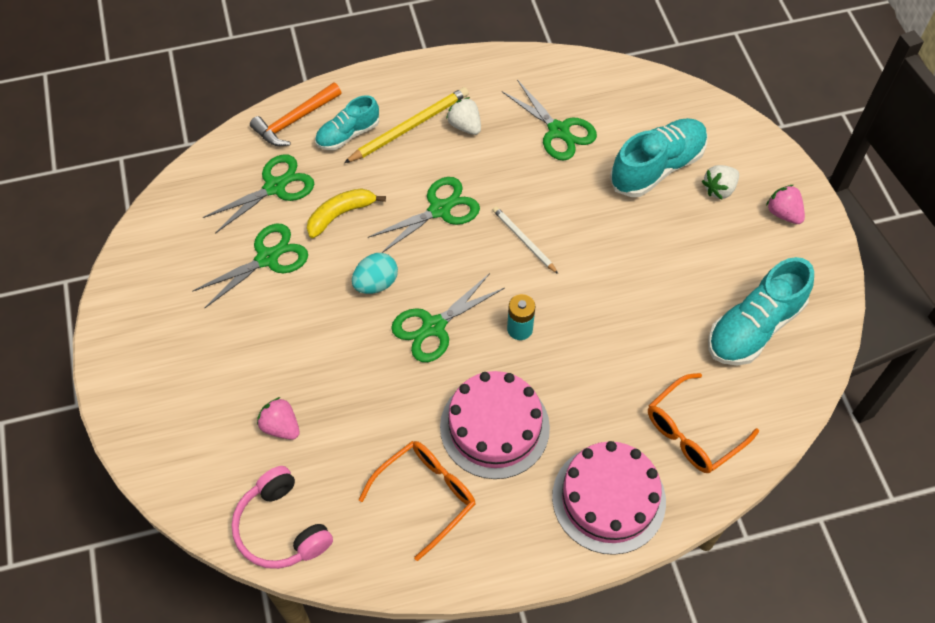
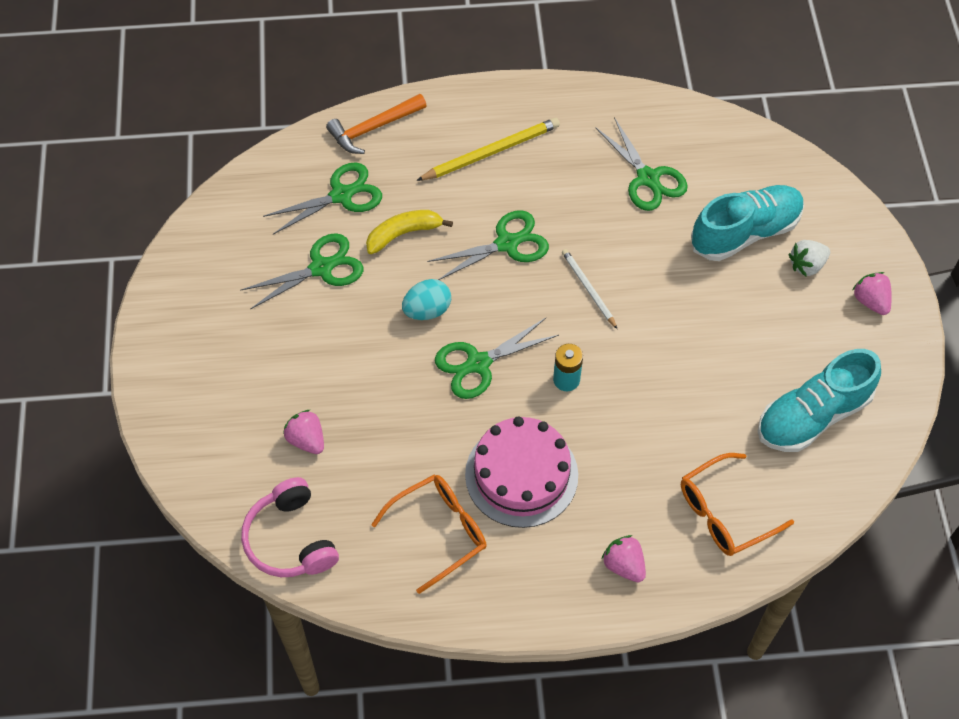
camera: 10 degrees right, 0 degrees up
turquoise shoe [315,95,379,150] -> none
white strawberry [446,97,481,135] -> none
pink cake [552,441,666,555] -> pink strawberry [602,535,646,582]

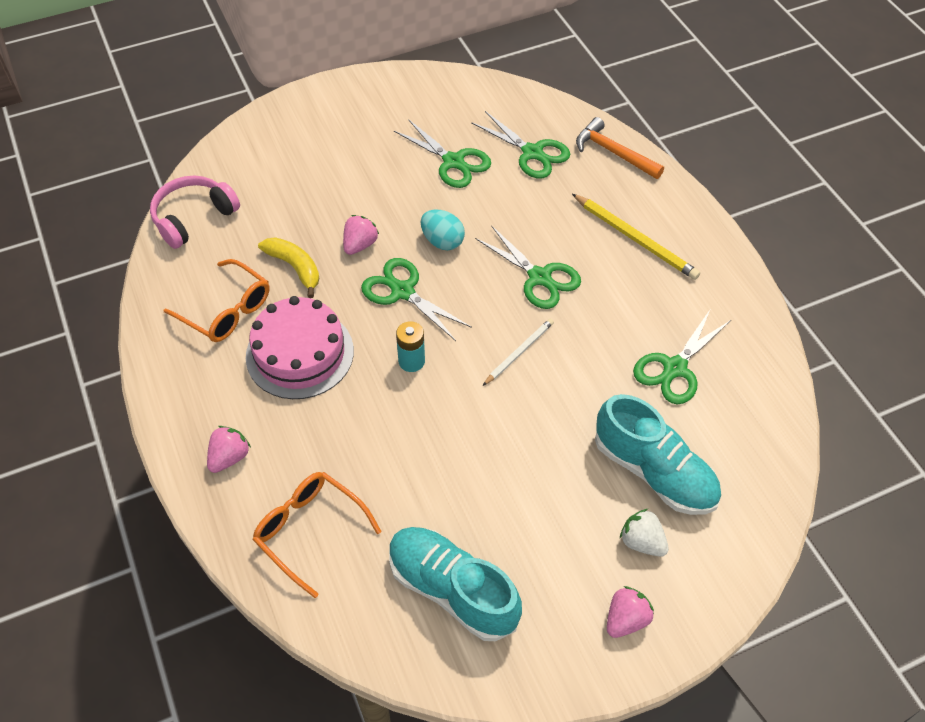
camera: 70 degrees right, 5 degrees down
pink strawberry [283,410,324,454] -> pink strawberry moved to [343,215,379,255]
yellow banana [366,210,453,254] -> yellow banana moved to [258,237,319,298]

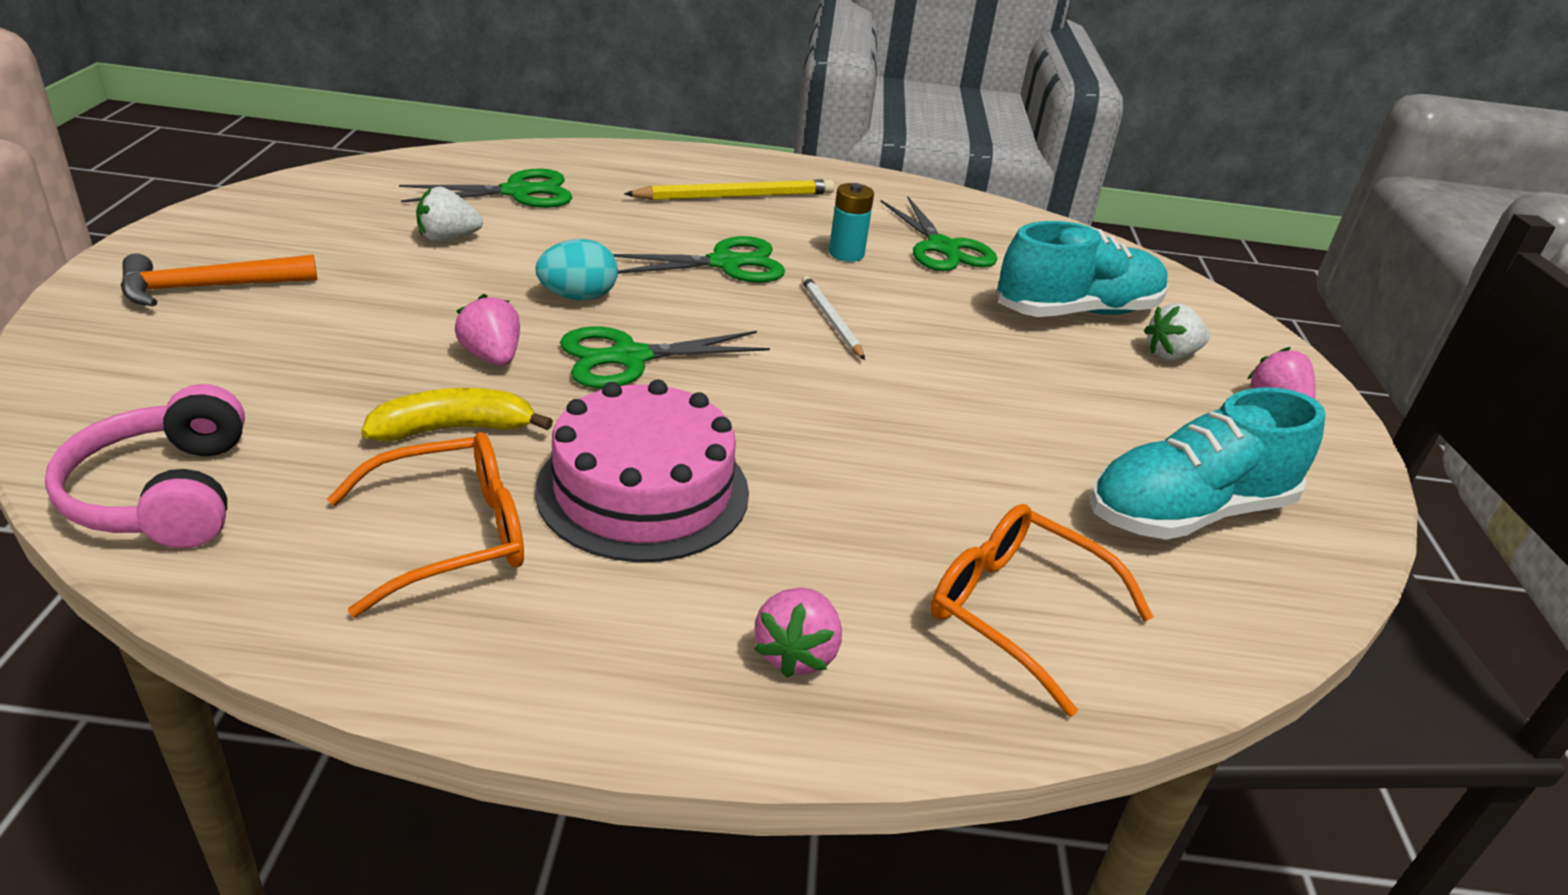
camera: 65 degrees left, 20 degrees down
pink strawberry [207,426,251,473] -> pink strawberry turned 135 degrees counterclockwise [754,588,842,678]
orange glasses [252,472,381,598] -> orange glasses turned 60 degrees clockwise [931,504,1153,717]
green scissors [394,119,491,188] -> white strawberry [416,187,483,242]
turquoise battery [396,322,425,372] -> turquoise battery moved to [829,183,874,262]
orange hammer [576,117,664,179] -> orange hammer moved to [121,253,318,306]

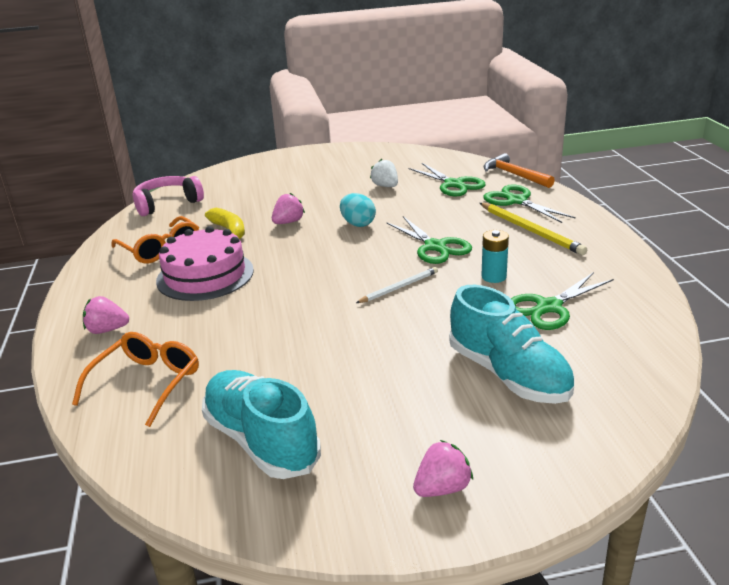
camera: 80 degrees right, 5 degrees down
orange hammer [121,253,318,306] -> orange hammer moved to [483,153,555,188]
green scissors [560,326,770,389] -> green scissors moved to [483,185,576,223]
white strawberry [1144,303,1210,361] -> none

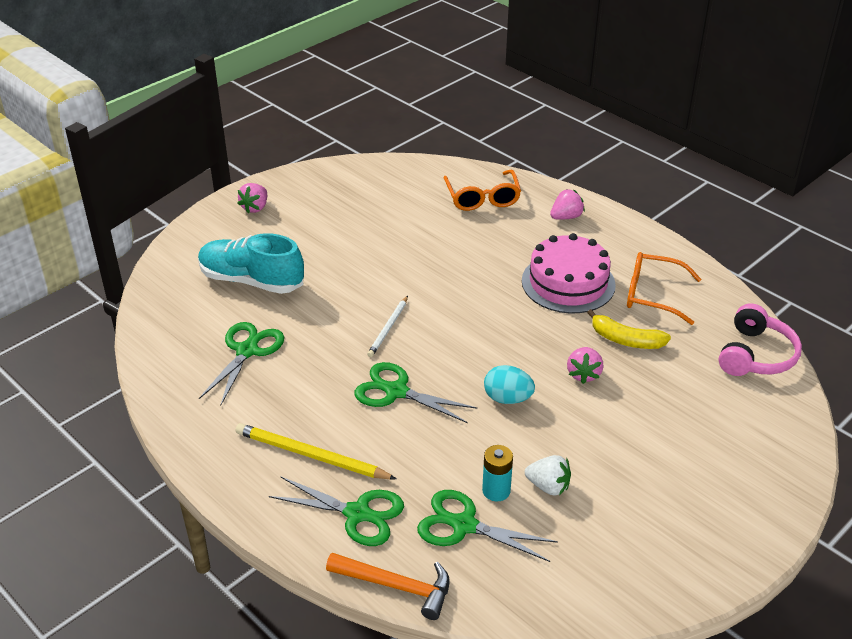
camera: 145 degrees right, 10 degrees up
turquoise shoe [202,370,321,479] -> none
turquoise battery [481,230,509,283] -> turquoise battery moved to [482,445,513,501]

